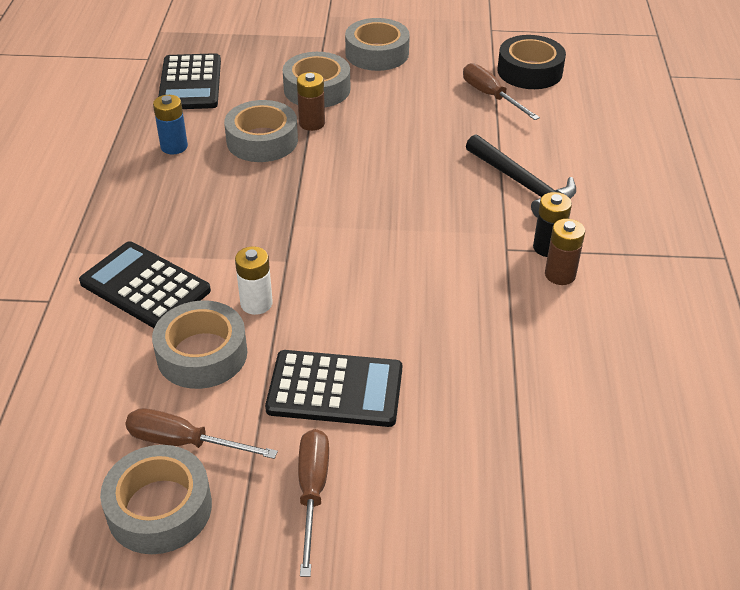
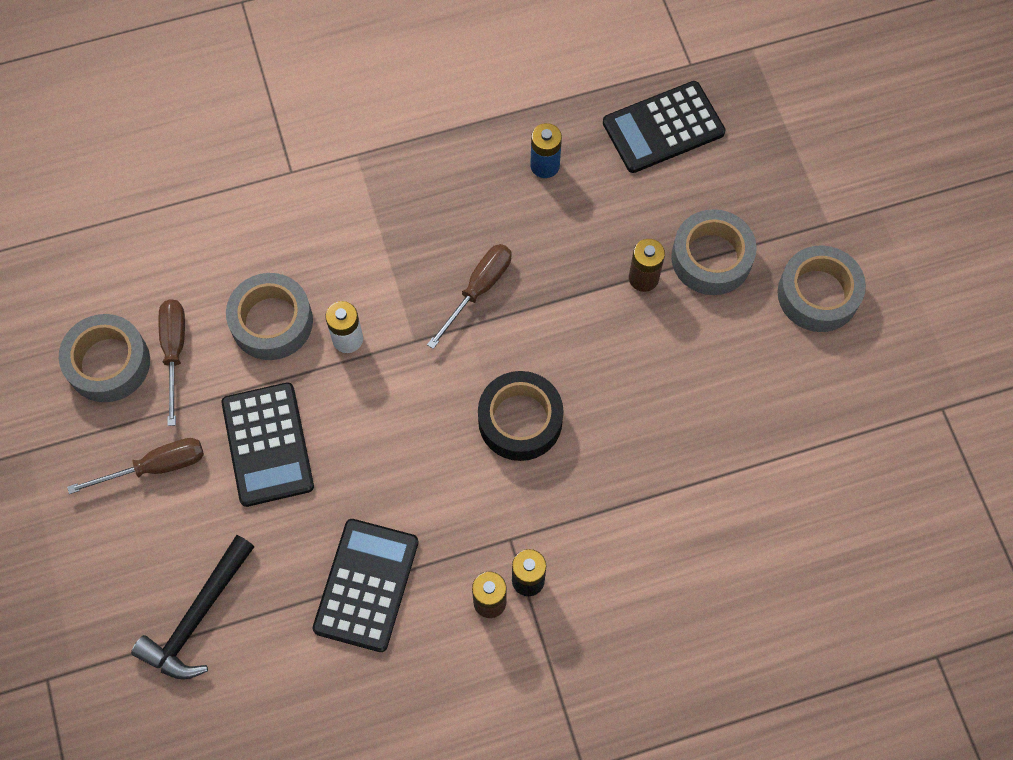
camera: 70 degrees right, 25 degrees up
black calculator [79,241,211,328] -> black calculator moved to [312,519,418,652]
grey tape [224,100,298,162] -> none
brown screwdriver [463,63,540,120] -> brown screwdriver moved to [427,244,511,349]
black hammer [466,134,576,218] -> black hammer moved to [131,535,255,680]
black tape [498,35,566,89] -> black tape moved to [478,371,564,461]

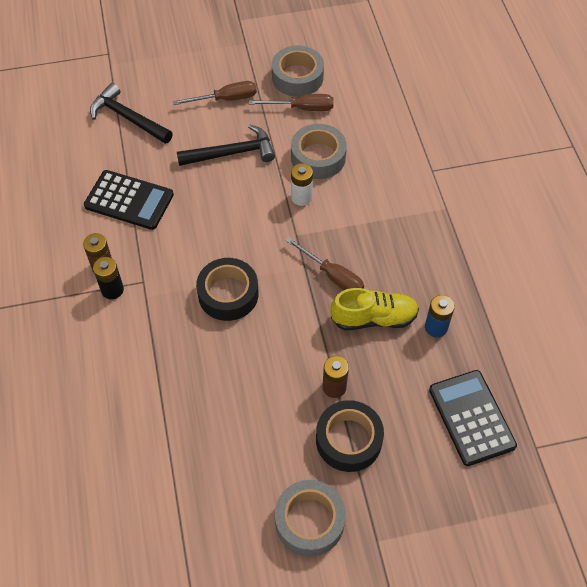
camera: 95 degrees right, 10 degrees down
brown screwdriver [67,438,204,494] -> brown screwdriver turned 90 degrees counterclockwise [173,81,257,105]
black calculator [222,382,314,507] -> black hammer [177,125,275,166]
grey tape [671,209,757,295] -> black tape [316,400,384,472]
none -> yellow shoe [331,288,419,330]

